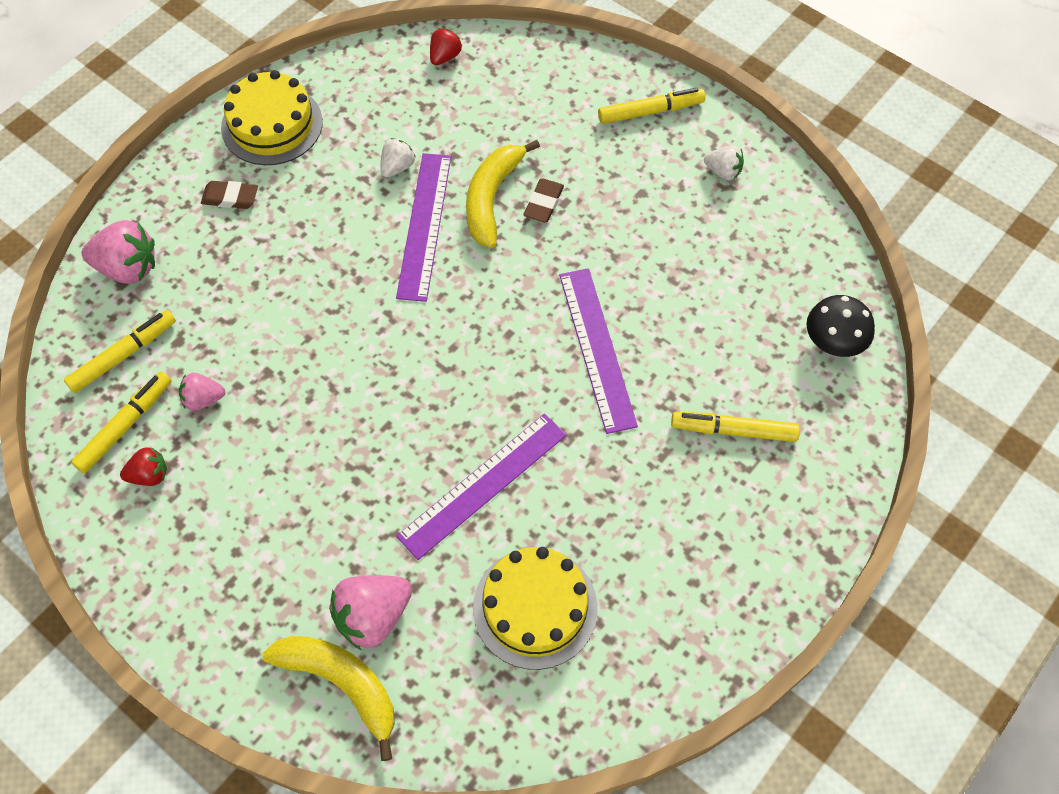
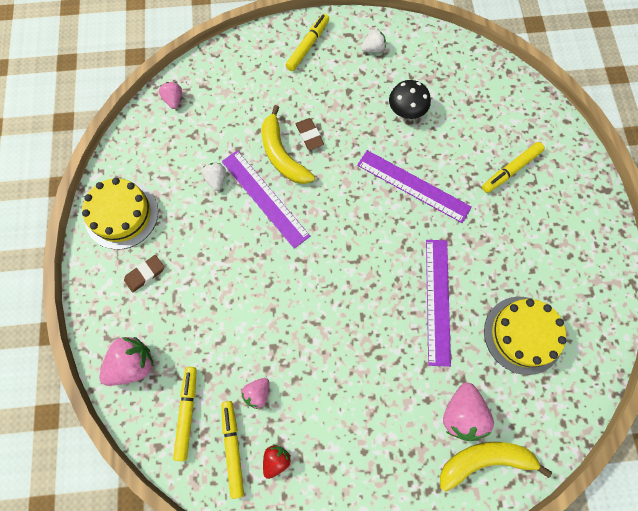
camera: 45 degrees left, 10 degrees up
red strawberry [430,28,462,66] -> pink strawberry [159,82,182,109]
black mushroom [807,295,875,357] -> black mushroom moved to [389,80,431,119]

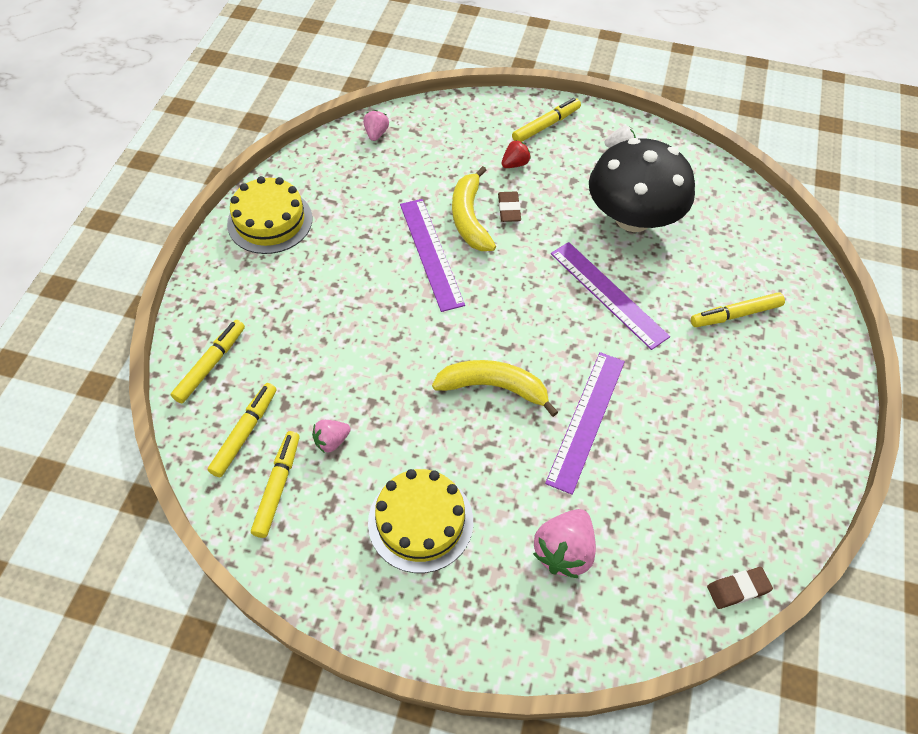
camera: 20 degrees right, 15 degrees down
pink strawberry [99,337,154,386] -> yellow marker [170,320,245,403]
brown eraser [124,255,164,293] -> brown eraser moved to [707,567,773,609]
white strawberry [202,163,226,191] -> none
red strawberry [263,444,291,479] -> red strawberry moved to [502,140,531,168]
black mushroom [389,80,431,119] -> black mushroom [589,138,695,232], size x2.04
yellow banana [440,442,552,492] -> yellow banana moved to [432,360,558,417]
yellow cake [484,297,567,375] -> yellow cake moved to [368,469,473,573]

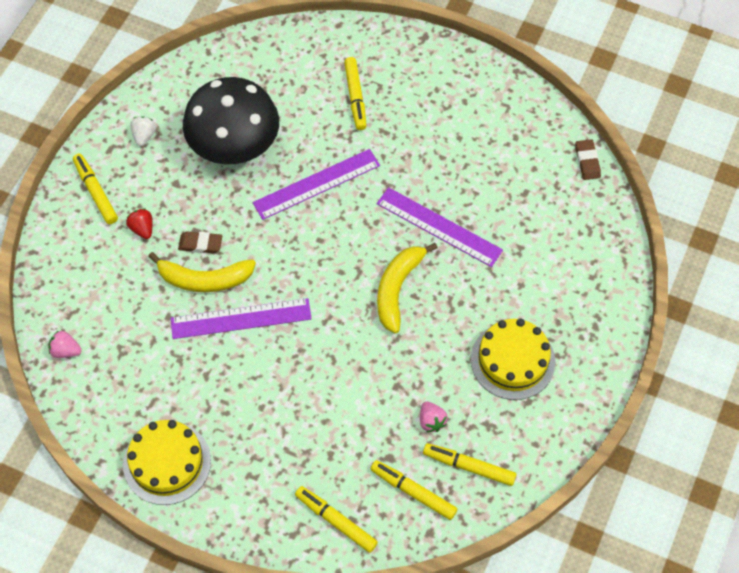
camera: 80 degrees left, 5 degrees up
pink strawberry [533,509,596,578] -> none

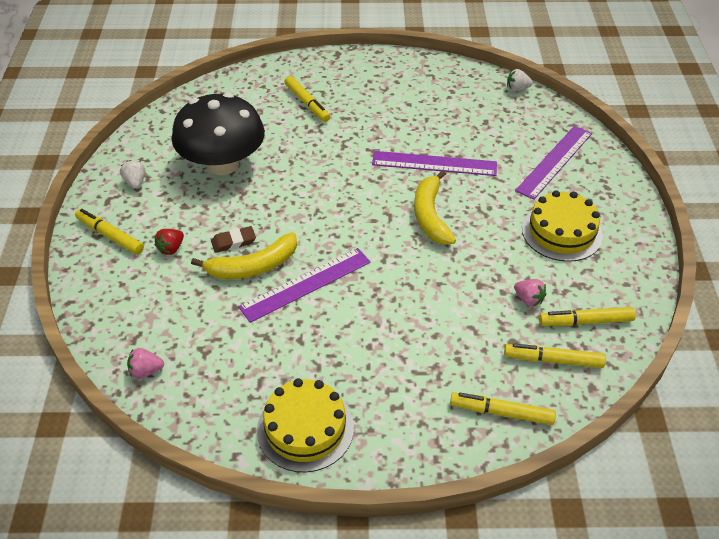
camera: 25 degrees left, 15 degrees down
red strawberry [126,208,152,239] -> red strawberry turned 90 degrees counterclockwise [155,229,184,255]
purple ruler [253,149,380,220] -> purple ruler moved to [515,126,592,200]
brown eraser [575,139,601,180] -> white strawberry [507,69,533,92]

